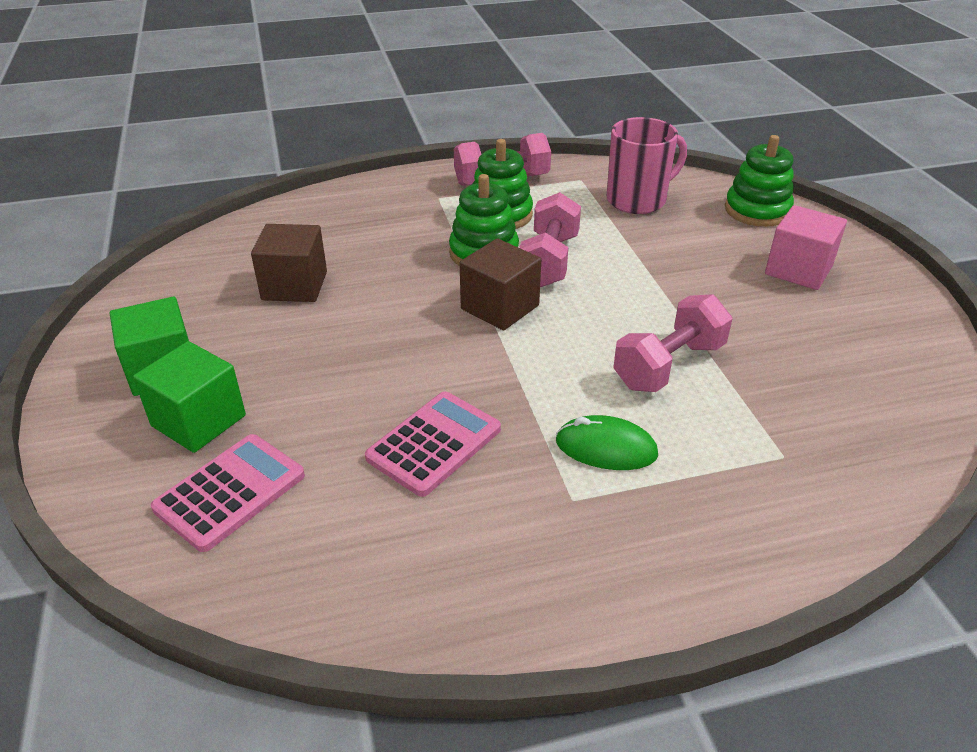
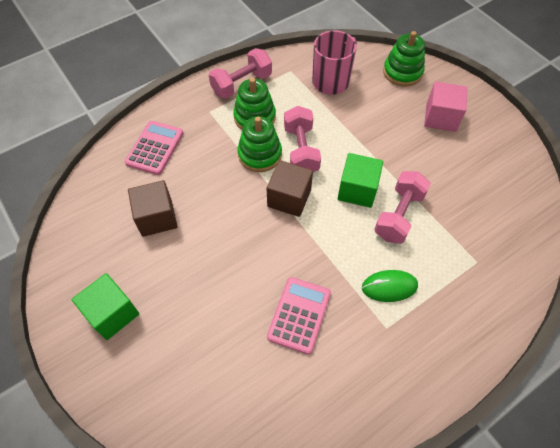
camera: 20 degrees left, 20 degrees up
green cube [133,341,246,453] -> green cube moved to [338,153,383,208]
pink calculator [151,434,305,552] -> pink calculator moved to [125,121,183,175]

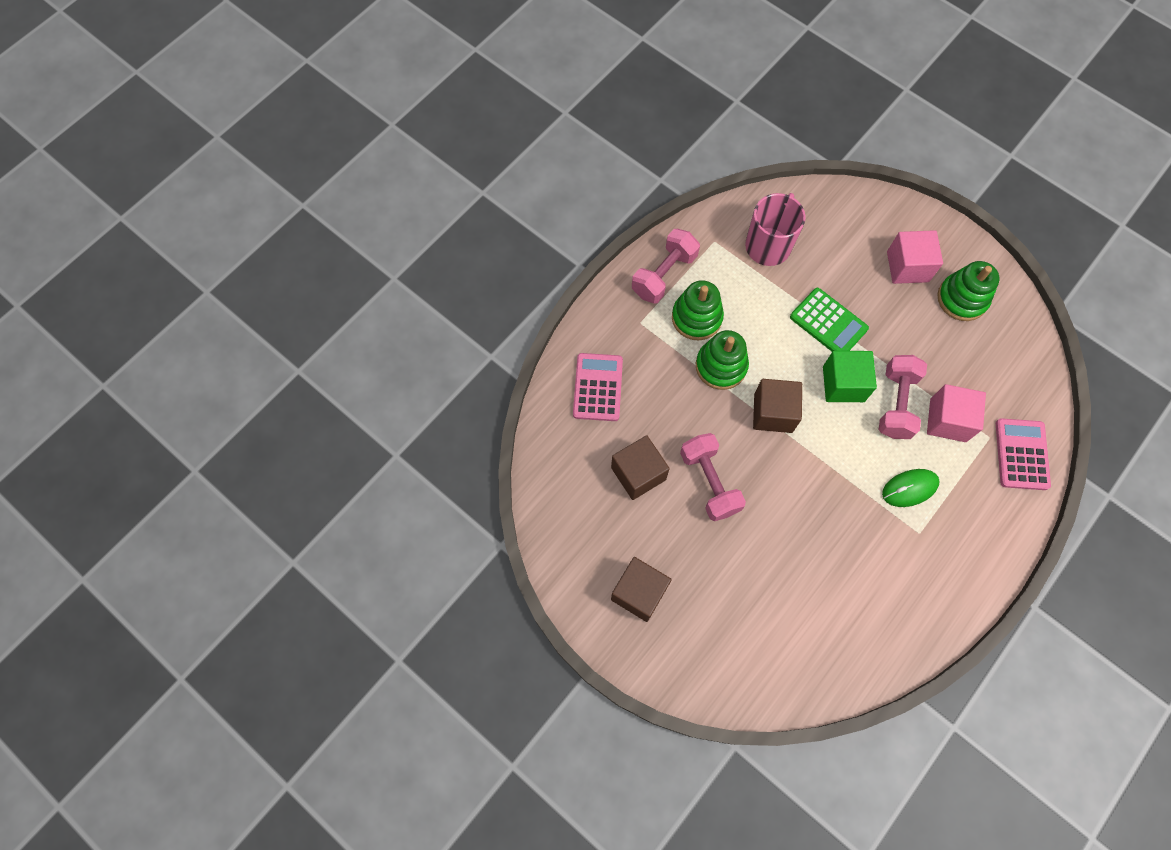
camera: 15 degrees left, 10 degrees up
green cube [72,273,139,340] -> brown cube [611,557,672,622]
pink calculator [267,277,331,355] -> pink calculator moved to [996,418,1051,490]
pink dumbbell [284,106,321,172] -> pink dumbbell moved to [680,433,746,521]
green stacking toy [383,31,425,87] -> green stacking toy moved to [937,261,999,321]
none -> green calculator [790,288,869,351]
none -> pink cube [927,384,986,442]

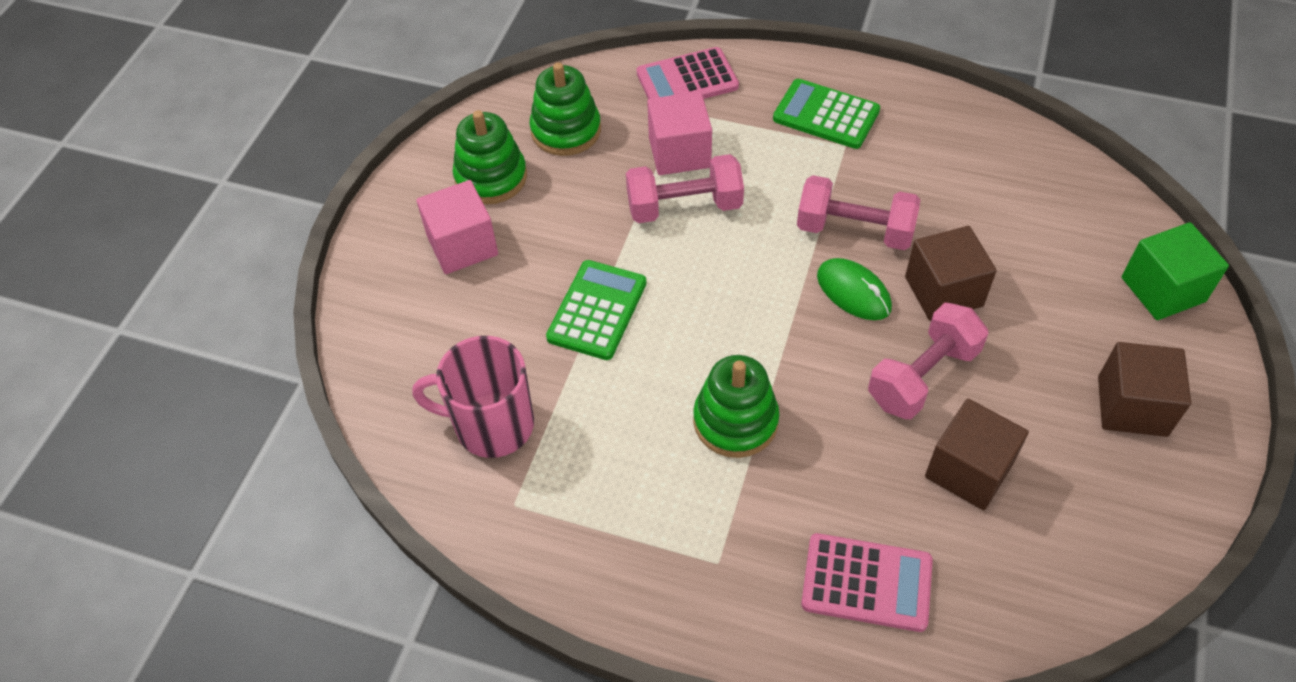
camera: 110 degrees left, 15 degrees down
pink calculator [573,353,623,421] -> pink calculator turned 150 degrees counterclockwise [801,533,933,632]
pink dumbbell [632,229,700,304] -> pink dumbbell moved to [797,175,920,250]
green stacking toy [672,280,724,340] -> green stacking toy moved to [529,62,601,156]
brown cube [753,379,802,433] -> brown cube moved to [905,226,997,321]
green cube [823,351,877,402] -> green cube moved to [1122,222,1229,320]
green mouse [882,469,940,507] -> green mouse moved to [817,258,892,320]
none -> green calculator [773,79,880,149]

